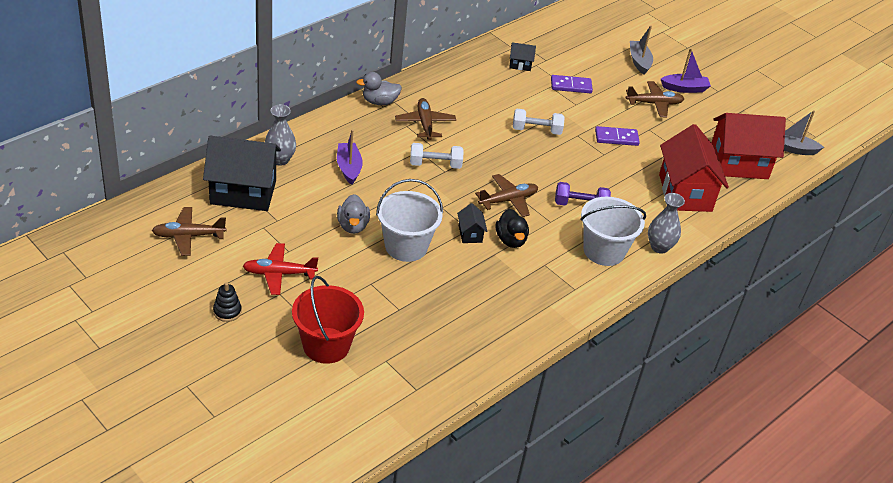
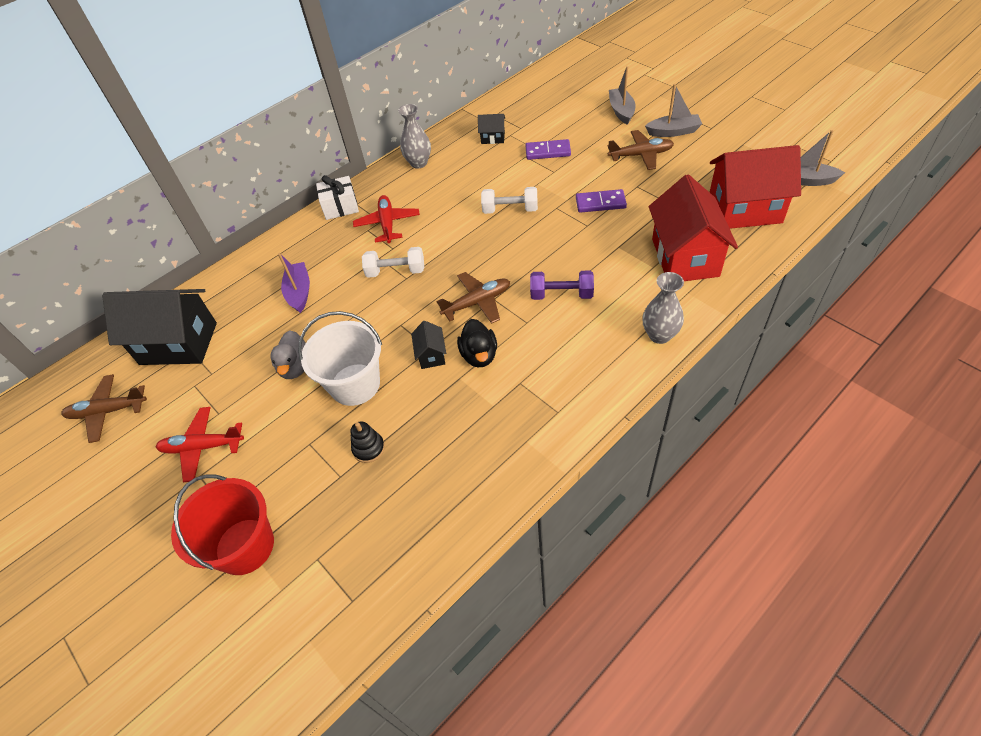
camera: 10 degrees right, 10 degrees up
black stacking toy [213,283,242,322] -> black stacking toy moved to [350,421,385,463]
grey vase [265,104,296,166] -> grey vase moved to [398,104,431,169]
grey duck [356,72,402,105] -> white gift [316,175,359,220]
brown plane [395,98,456,140] -> red plane [353,195,420,243]
white bucket [581,197,646,266] -> none
purple boat [661,48,711,93] -> grey boat [645,84,702,137]

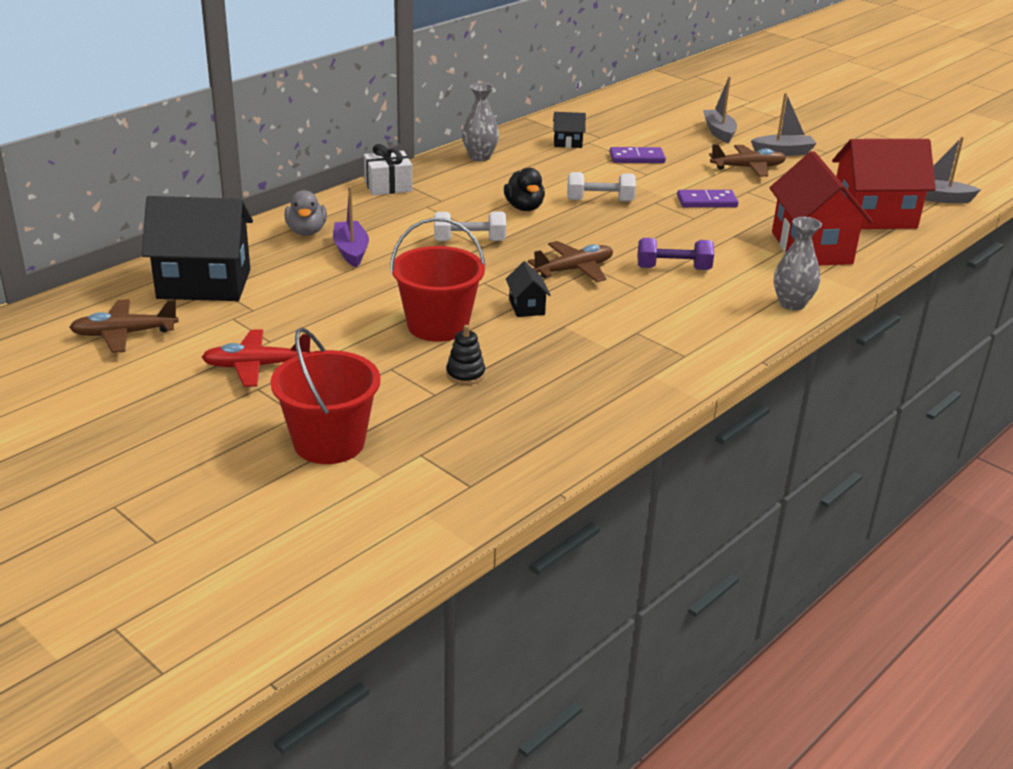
camera: 10 degrees left, 20 degrees down
grey duck [270,330,306,379] -> grey duck moved to [284,190,327,236]
white bucket [298,311,382,406] -> red bucket [390,218,486,342]
red plane [353,195,420,243] -> none
black duck [457,319,497,367] -> black duck moved to [504,168,545,211]

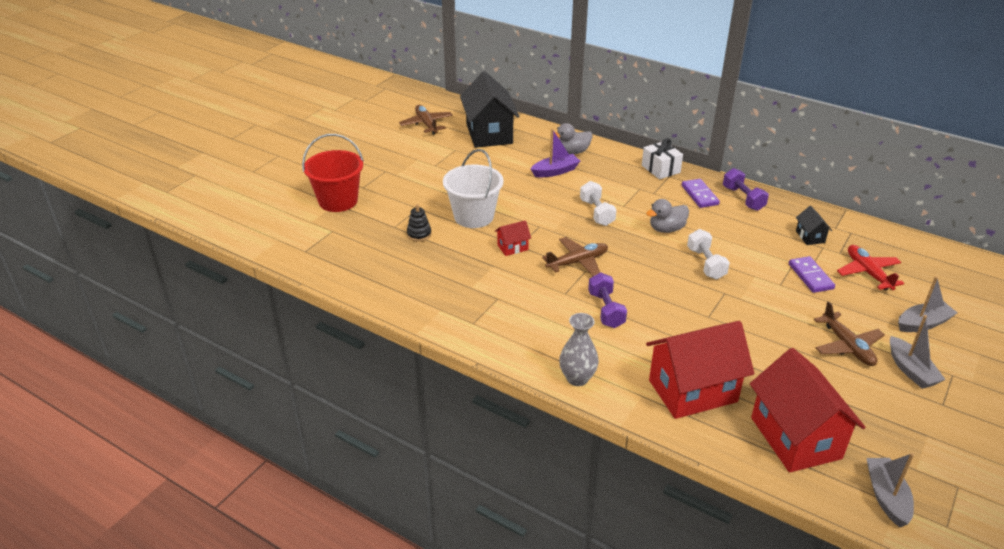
camera: 80 degrees right, 5 degrees up
red plane [202,329,311,387] -> red plane moved to [837,245,904,290]
red bucket [390,218,486,342] -> white bucket [443,149,504,228]
grey vase [462,83,499,161] -> purple dumbbell [723,168,769,211]
black duck [504,168,545,211] -> grey duck [646,199,689,233]
black house [506,261,551,317] -> red house [495,220,531,256]
brown plane [528,241,613,282] -> brown plane turned 75 degrees counterclockwise [542,237,608,276]
purple domino [677,190,738,207] -> purple domino moved to [682,179,720,208]

